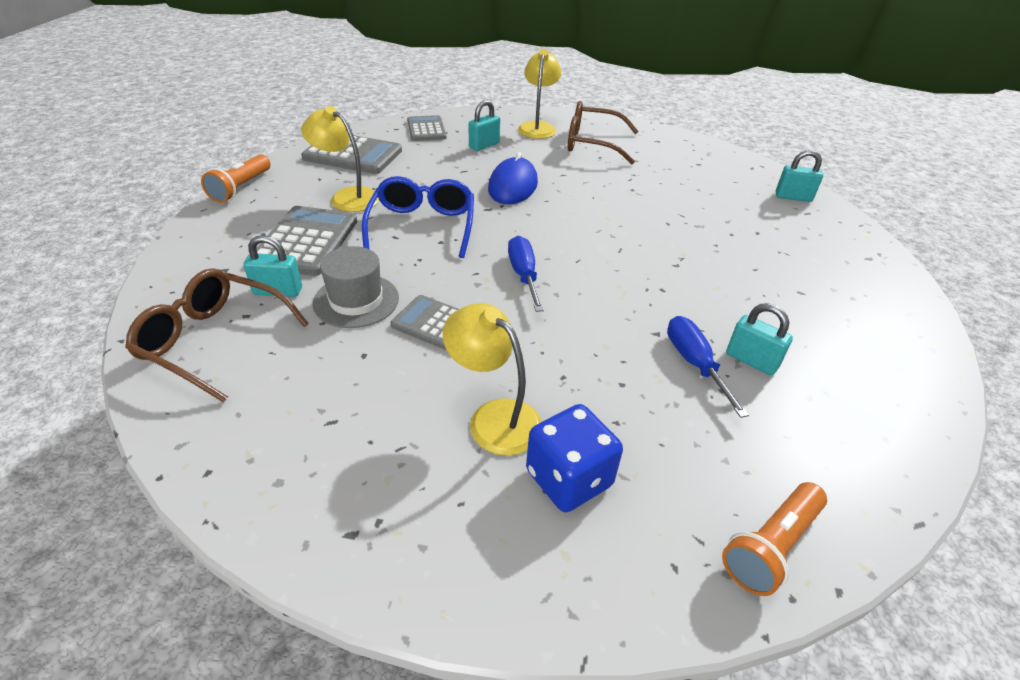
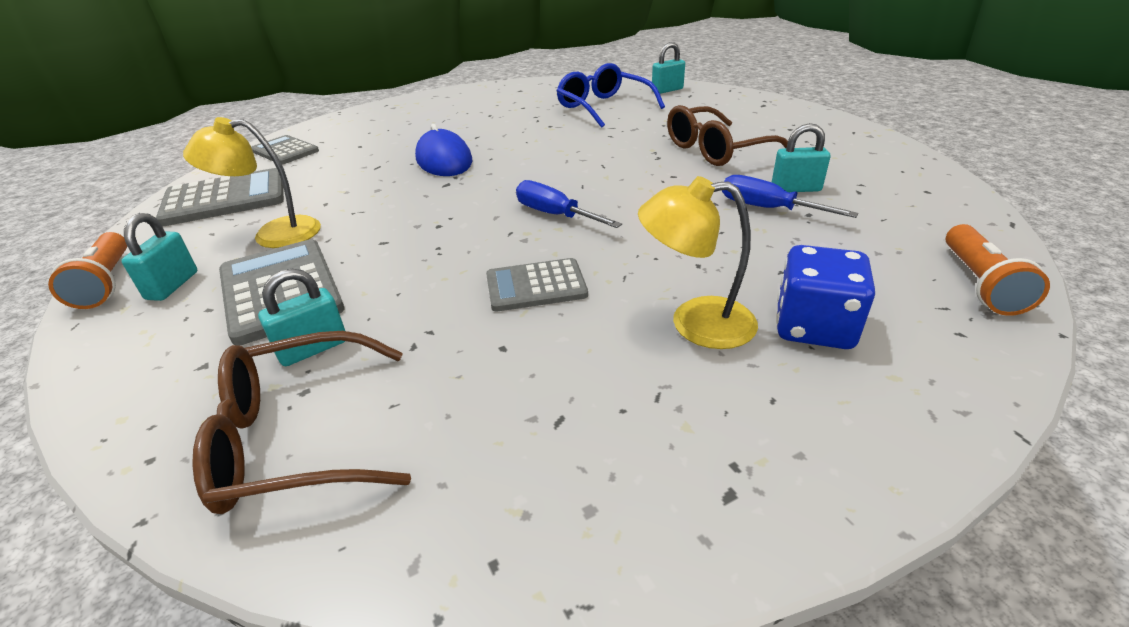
camera: 35 degrees left, 5 degrees down
grey hat [312,246,399,328] -> none
blue glasses [362,176,474,258] -> blue glasses moved to [556,63,665,128]
turquoise padlock [469,100,500,151] -> turquoise padlock moved to [121,213,197,301]
yellow lamp [518,49,561,139] -> none
brown glasses [568,101,639,164] -> brown glasses moved to [667,105,788,166]

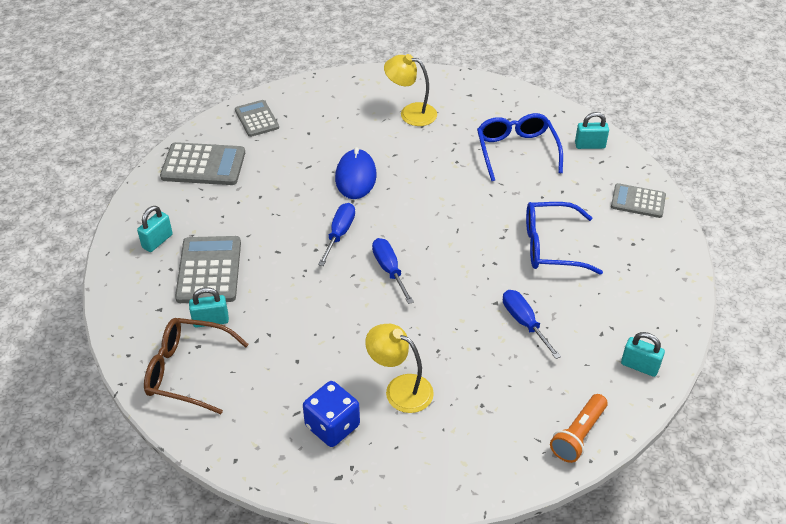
camera: 25 degrees right, 10 degrees up
orange flashlight [48,232,127,309] -> none
yellow lamp [183,117,321,248] -> yellow lamp moved to [384,54,437,126]
grey calculator [486,258,588,312] -> grey calculator moved to [611,183,666,218]
brown glasses [667,105,788,166] -> blue glasses [526,202,603,275]
turquoise padlock [772,123,830,192] -> turquoise padlock moved to [621,332,665,377]
blue dice [776,245,875,349] -> blue dice moved to [303,381,360,447]
none -> blue screwdriver [318,203,355,266]

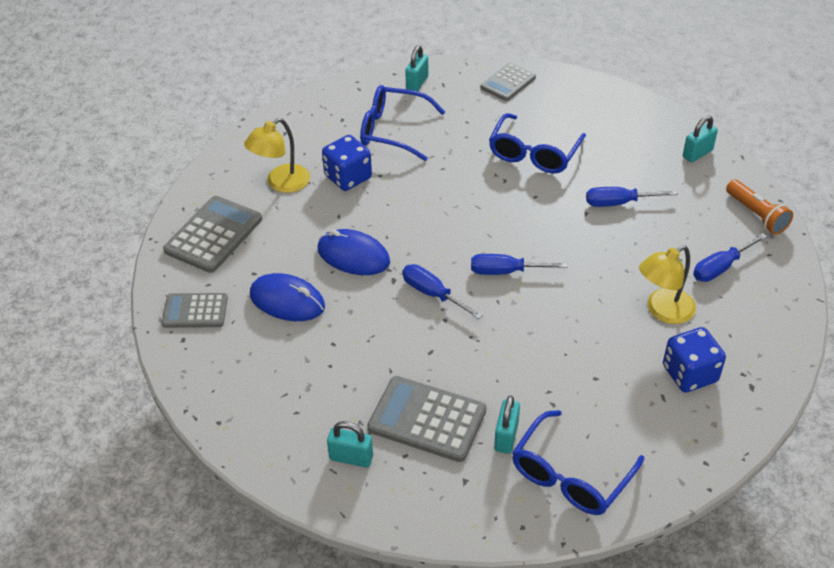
camera: 65 degrees left, 0 degrees up
turquoise padlock [137,206,173,252] -> turquoise padlock turned 45 degrees counterclockwise [327,421,373,468]
brown glasses [144,318,249,414] -> blue glasses [512,410,644,515]
grey calculator [160,142,245,185] -> grey calculator moved to [163,196,262,273]
none -> blue mouse [250,273,325,321]
none -> blue dice [322,135,372,191]
none -> blue screwdriver [693,233,768,282]

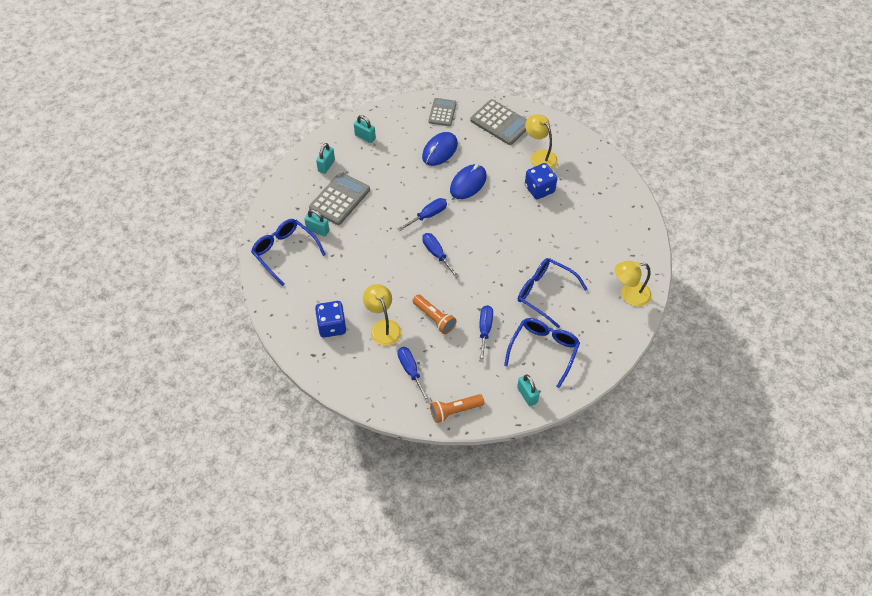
camera: 100 degrees right, 10 degrees up
blue glasses [360,85,445,161] -> blue glasses moved to [504,318,580,388]
turquoise padlock [405,45,428,91] -> turquoise padlock moved to [354,115,376,143]
blue screwdriver [471,254,568,275] -> blue screwdriver turned 45 degrees counterclockwise [422,233,459,278]
grey calculator [481,63,536,101] -> yellow lamp [615,261,652,307]
none -> orange flashlight [413,295,457,334]

